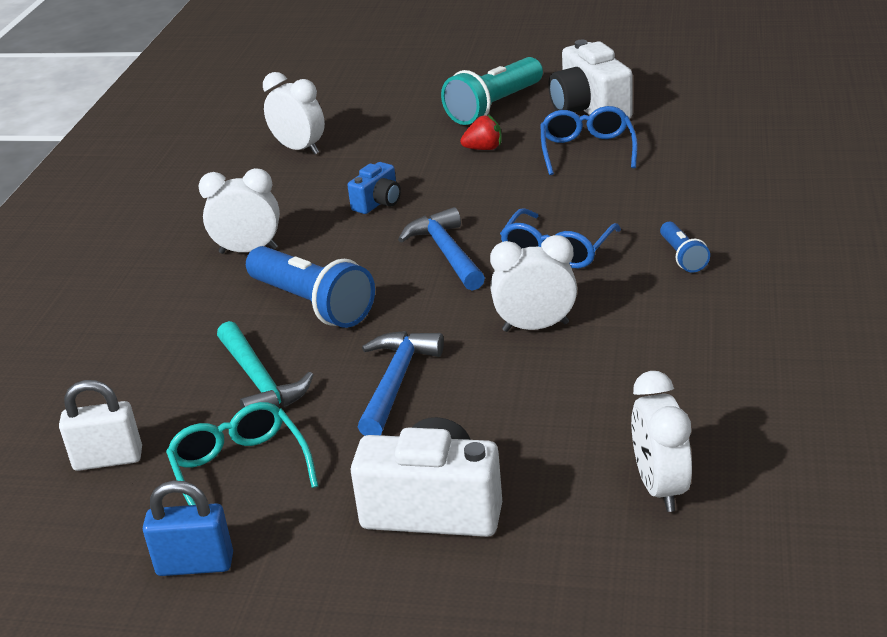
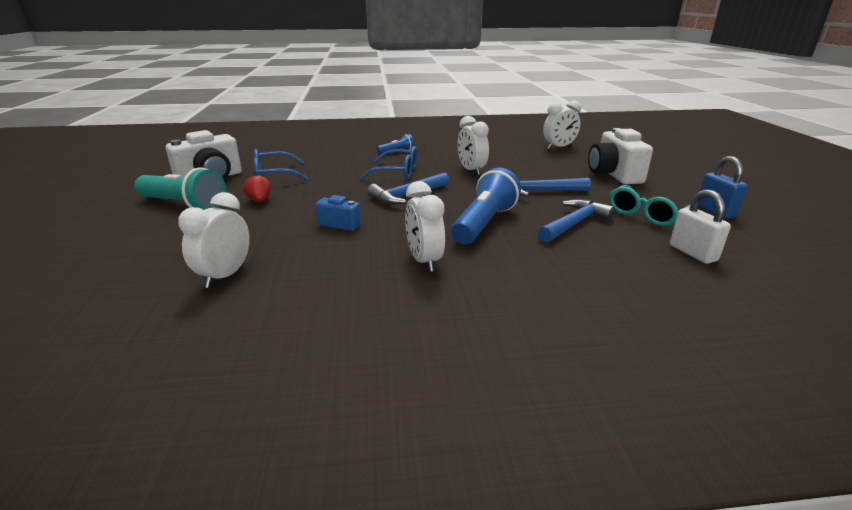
camera: 110 degrees left, 5 degrees down
turquoise hammer [217,321,313,409] -> blue hammer [538,199,615,242]

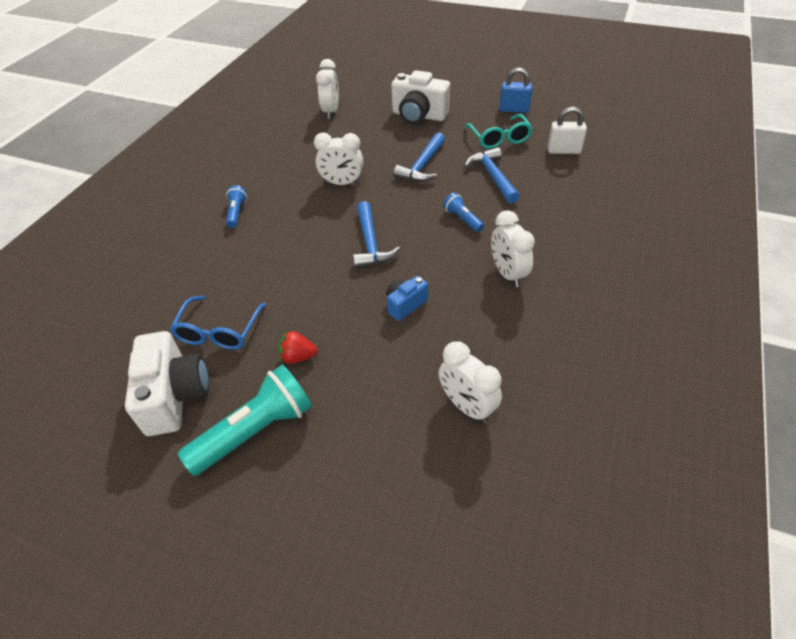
camera: 60 degrees left, 20 degrees up
blue glasses [360,146,417,179] -> none
white clock [405,181,445,272] -> white clock turned 60 degrees clockwise [491,210,535,287]
blue flashlight [451,168,521,244] -> blue flashlight [443,193,484,232], size x0.51

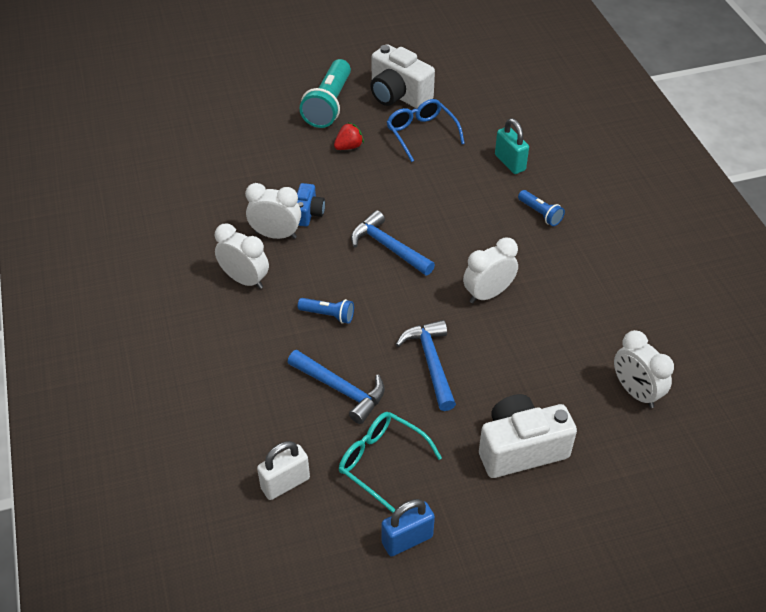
camera: 140 degrees right, 0 degrees up
white clock [439,341,502,423] -> white clock moved to [245,183,301,239]
none -> turquoise padlock [495,118,529,174]

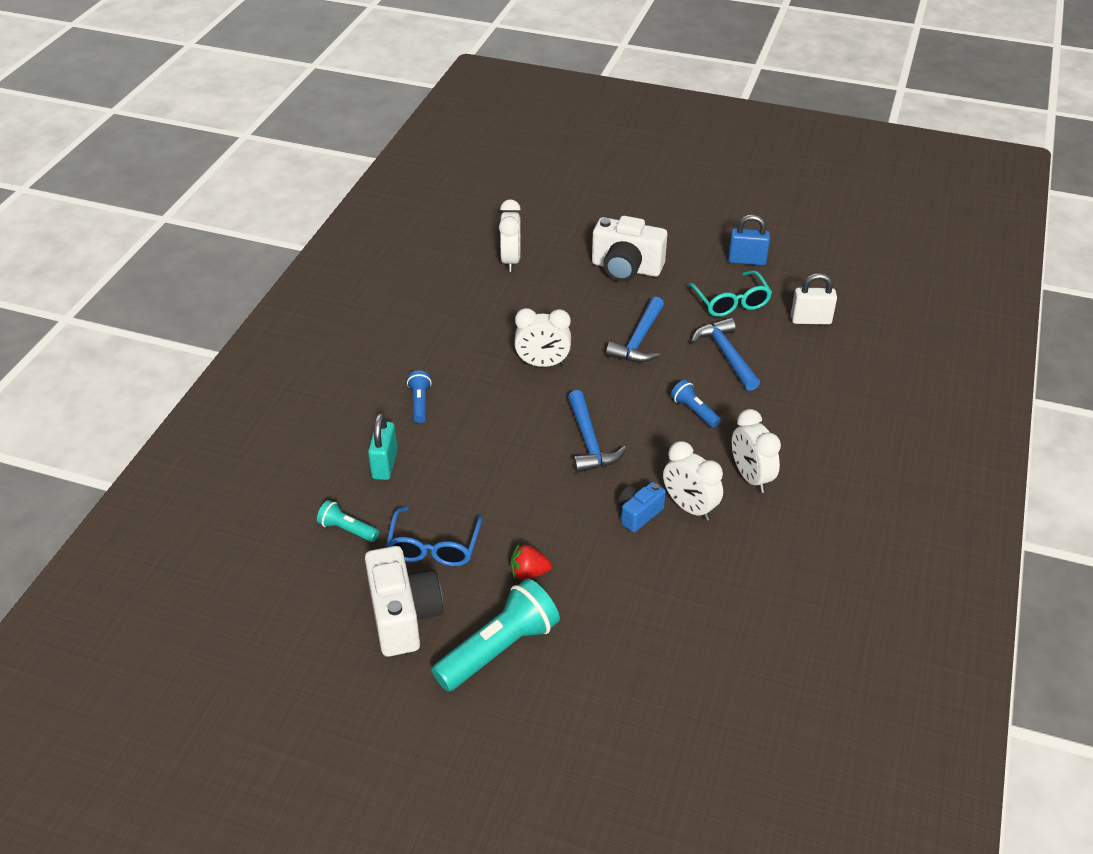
camera: 145 degrees left, 5 degrees down
none -> turquoise flashlight [317,500,379,542]

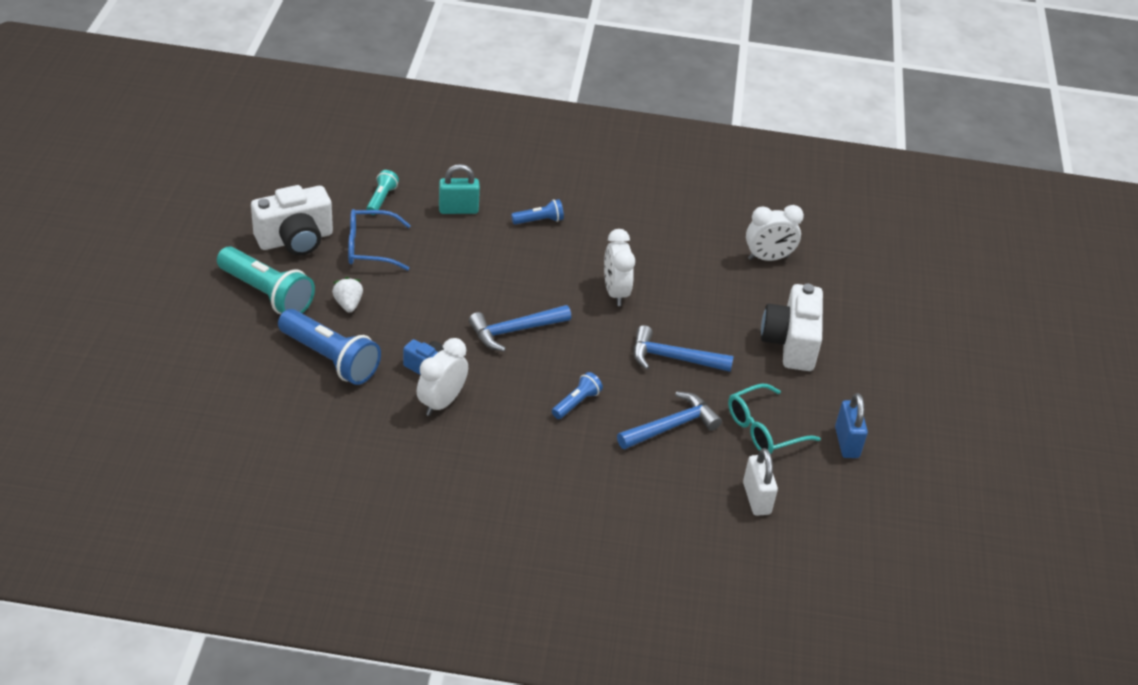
camera: 75 degrees right, 0 degrees up
red strawberry [511,543,552,580] -> white strawberry [332,277,363,312]
white clock [732,409,781,493] -> none
none -> blue flashlight [278,309,381,385]

